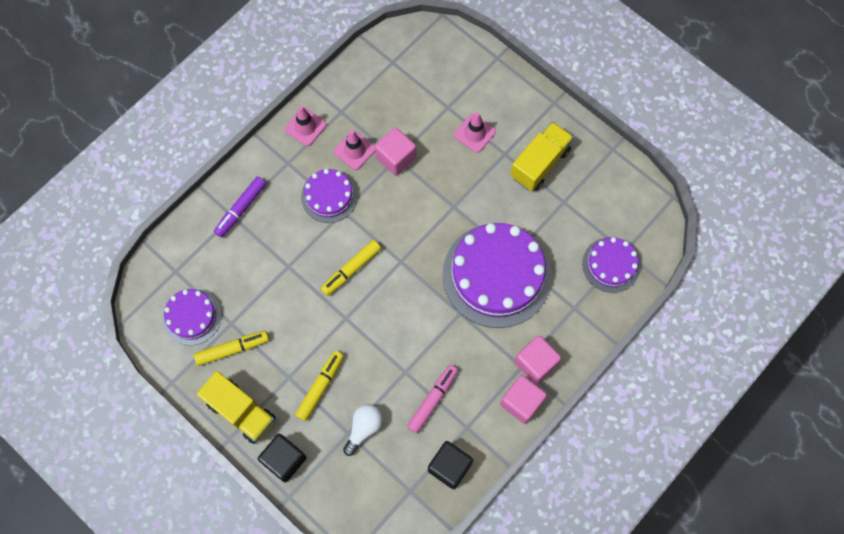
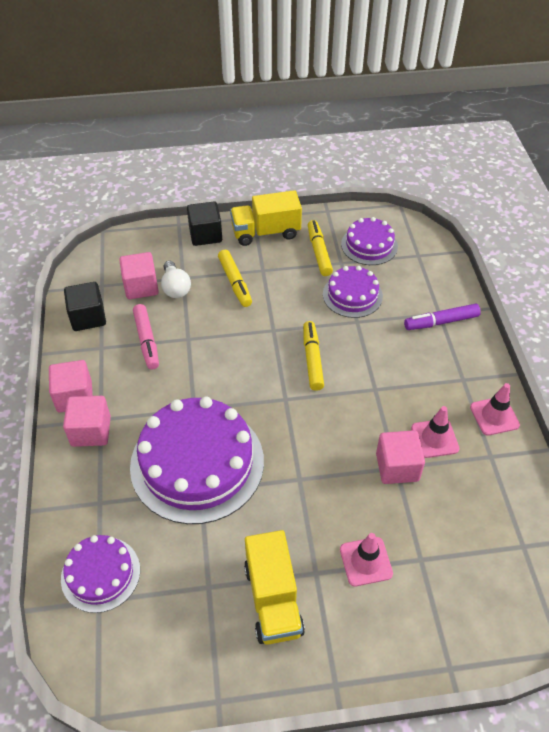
camera: 130 degrees right, 20 degrees down
yellow marker [194,331,269,366] -> yellow marker turned 150 degrees clockwise [308,220,333,276]
purple marker [214,177,266,237] -> purple marker turned 90 degrees counterclockwise [404,304,481,330]
purple cake [301,169,358,223] -> purple cake moved to [323,266,383,318]
none -> pink cube [119,252,159,299]

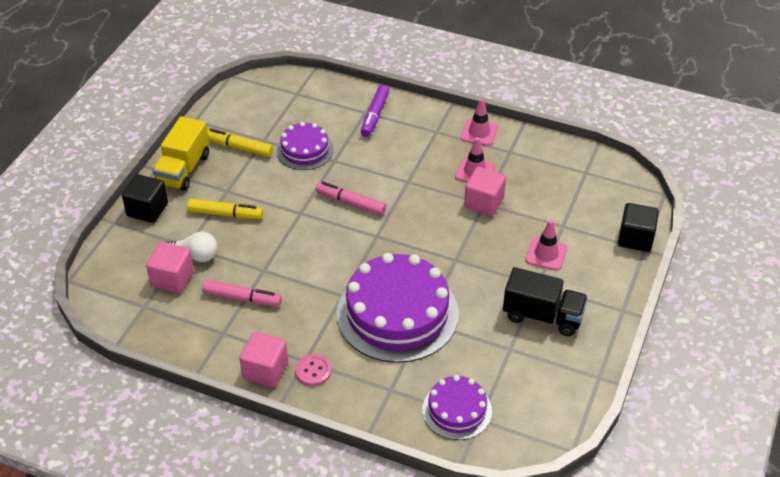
camera: 60 degrees left, 5 degrees down
pink cube [63,396,111,447] -> pink button [295,354,331,386]
black cube [64,282,106,331] -> black cube moved to [618,203,659,252]
yellow truck [244,530,305,645] -> black truck [503,267,588,337]
yellow marker [303,321,324,391] -> pink marker [315,181,386,216]
purple cake [341,217,398,265] -> none

